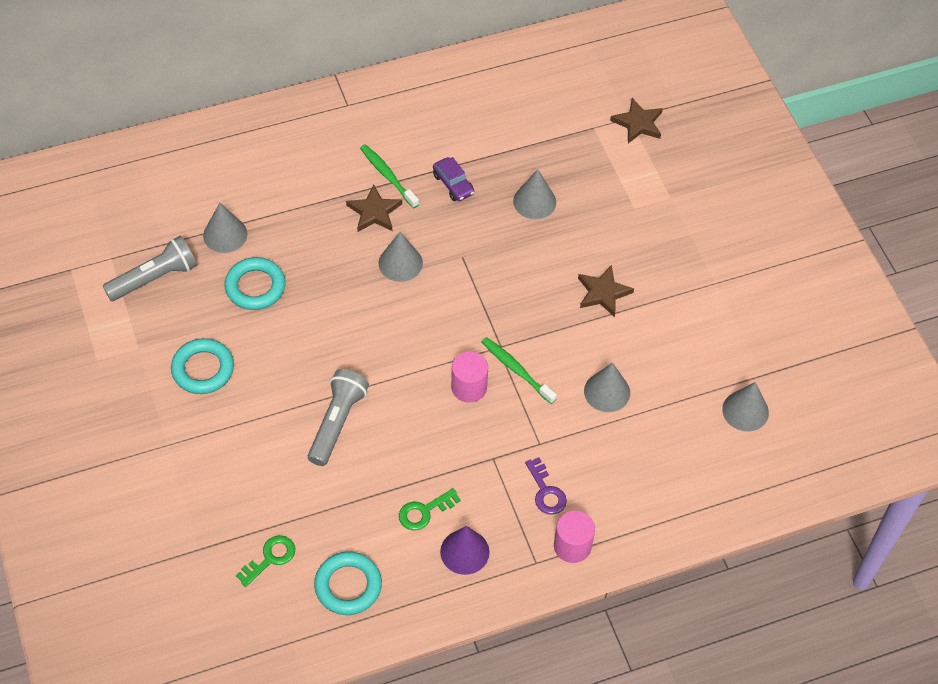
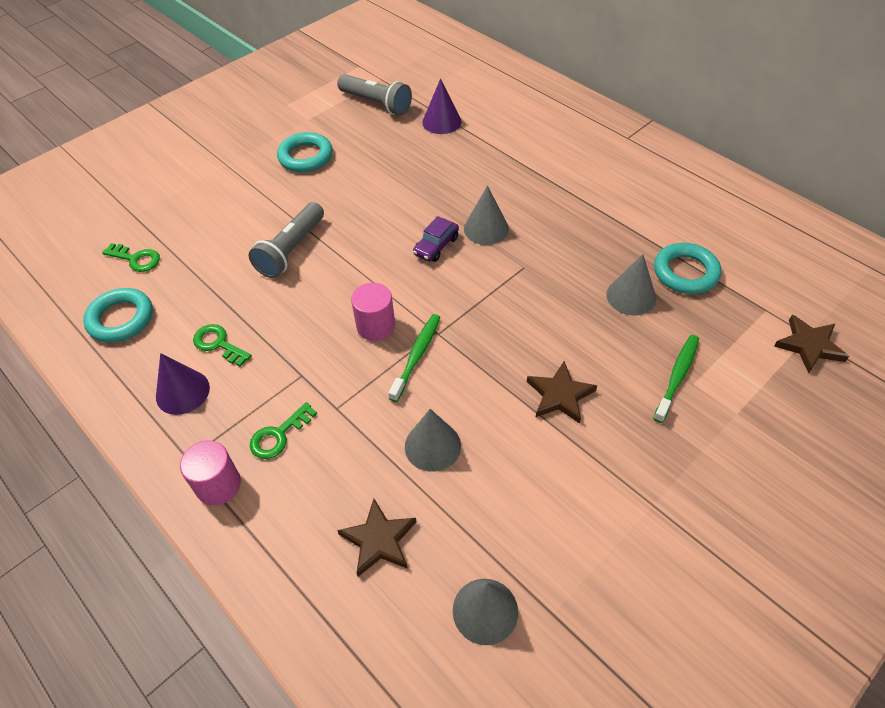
camera: 70 degrees right, 5 degrees down
grey cone [203,203,247,253] -> purple cone [422,78,462,134]
turquoise ring [224,257,286,310] -> turquoise ring moved to [654,243,721,294]
grey flashlight [308,369,369,466] -> grey flashlight turned 120 degrees clockwise [249,202,324,278]
brown star [346,184,402,232] -> brown star moved to [337,499,417,577]
green toothbrush [360,144,419,209] -> green toothbrush moved to [653,335,699,423]
purple car [433,157,474,201] -> purple car moved to [413,216,459,262]
purple key [525,457,567,515] -> green key [250,402,317,459]

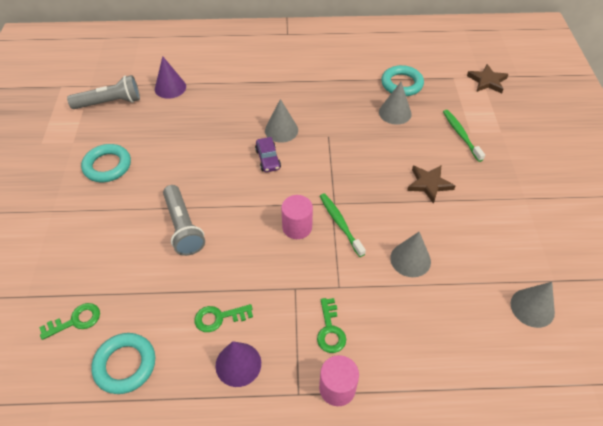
camera: 50 degrees left, 0 degrees up
brown star [337,499,417,577] -> none

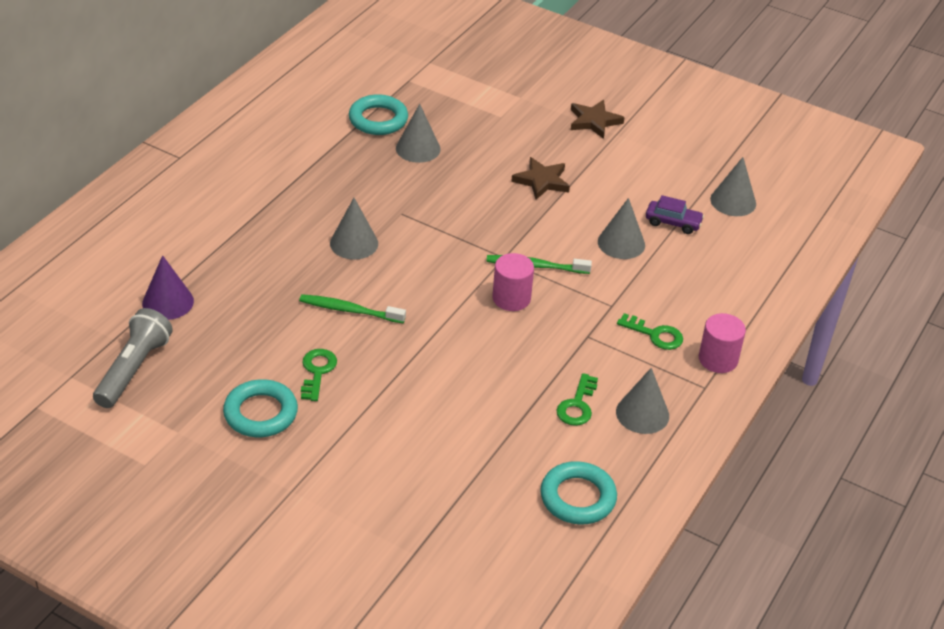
camera: 60 degrees left, 10 degrees down
green key [39,303,100,340] -> green key moved to [301,349,337,401]
grey flashlight [163,185,205,256] -> none
purple cone [215,341,261,387] -> grey cone [616,368,669,434]
purple car [255,137,281,172] -> purple car moved to [646,195,704,234]
green toothbrush [443,110,485,162] -> green toothbrush moved to [299,294,406,323]
brown star [467,64,509,94] -> brown star moved to [571,100,624,139]

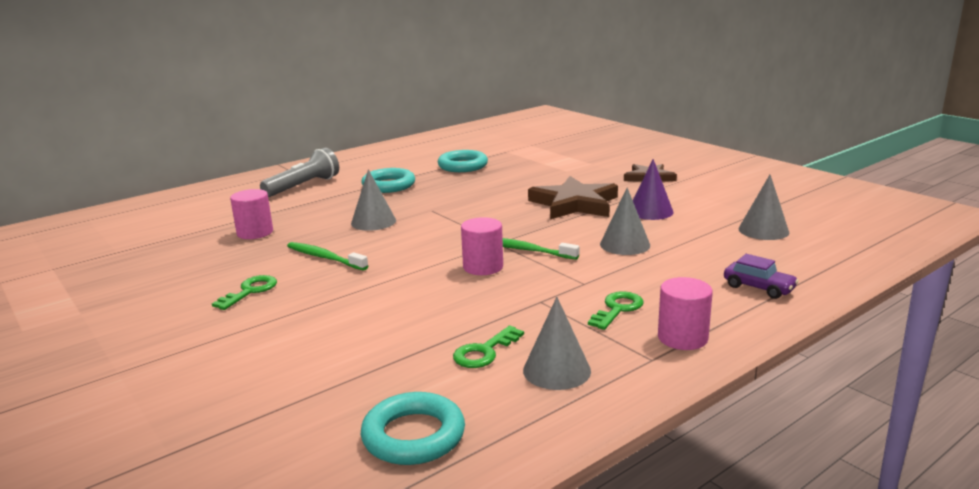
camera: 25 degrees right, 20 degrees down
grey flashlight [93,308,173,408] -> grey flashlight moved to [260,148,339,197]
purple cone [142,255,194,320] -> purple cone moved to [633,159,673,220]
turquoise ring [223,379,298,437] -> turquoise ring moved to [361,168,415,193]
grey cone [396,104,441,163] -> none
brown star [511,157,570,200] -> brown star [528,176,618,219], size x1.64
green key [617,313,683,350] -> green key turned 105 degrees counterclockwise [588,291,643,330]
purple car [646,195,704,234] -> purple car moved to [724,254,799,299]
none -> pink cylinder [230,189,273,239]

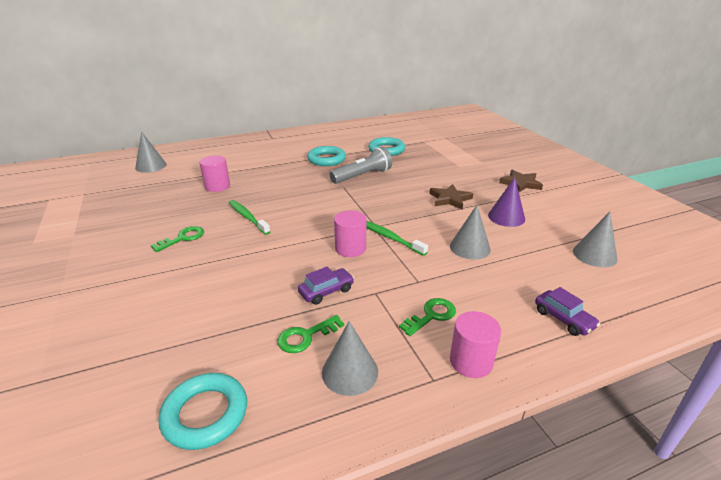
camera: 15 degrees right, 10 degrees up
grey flashlight [260,148,339,197] -> grey flashlight moved to [330,147,392,184]
grey cone [351,169,396,231] -> grey cone moved to [135,132,167,173]
brown star [528,176,618,219] -> brown star [429,184,473,210], size x0.61
none -> purple car [298,267,354,305]

